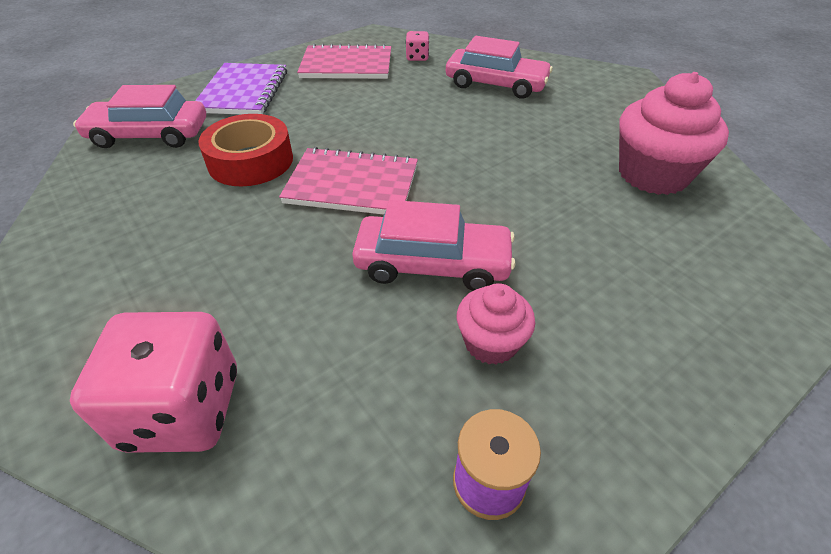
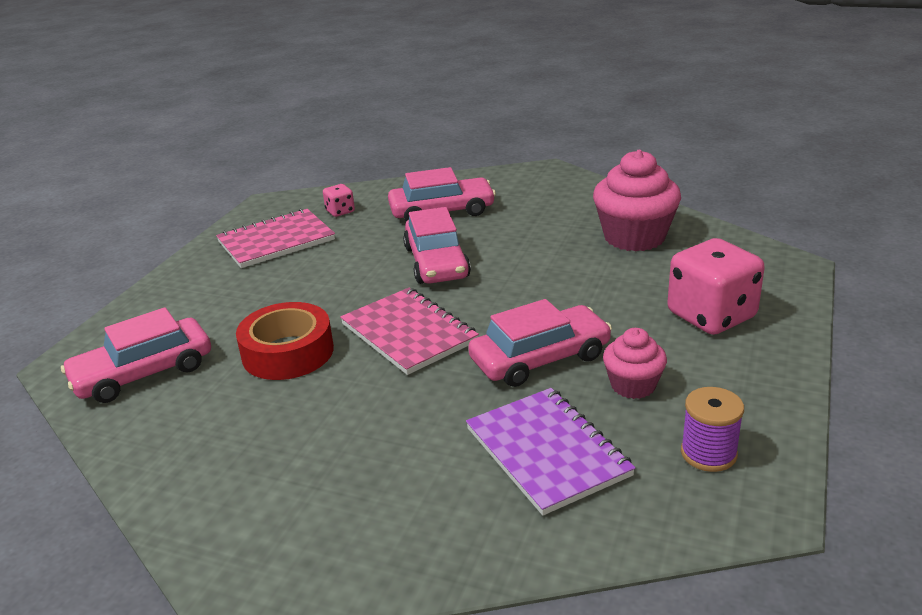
camera: 30 degrees left, 15 degrees down
pink dice [70,312,237,453] -> pink dice moved to [667,238,765,335]
purple notebook [195,63,287,115] -> purple notebook moved to [466,388,636,515]
pink notebook [279,147,418,215] -> pink notebook turned 75 degrees clockwise [340,288,479,375]
none -> pink car [403,207,471,284]

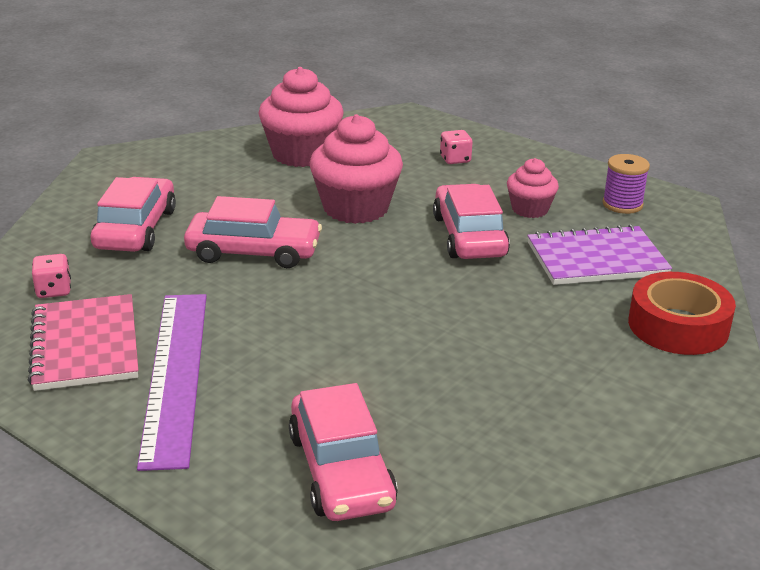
camera: 75 degrees left, 0 degrees up
red tape [236,302,334,380] -> red tape moved to [628,272,736,355]
pink notebook [340,288,479,375] -> none
pink dice [667,238,765,335] -> pink dice [440,130,473,164], size x0.46
none -> purple ruler [137,294,207,471]
none -> pink cupcake [310,114,403,224]

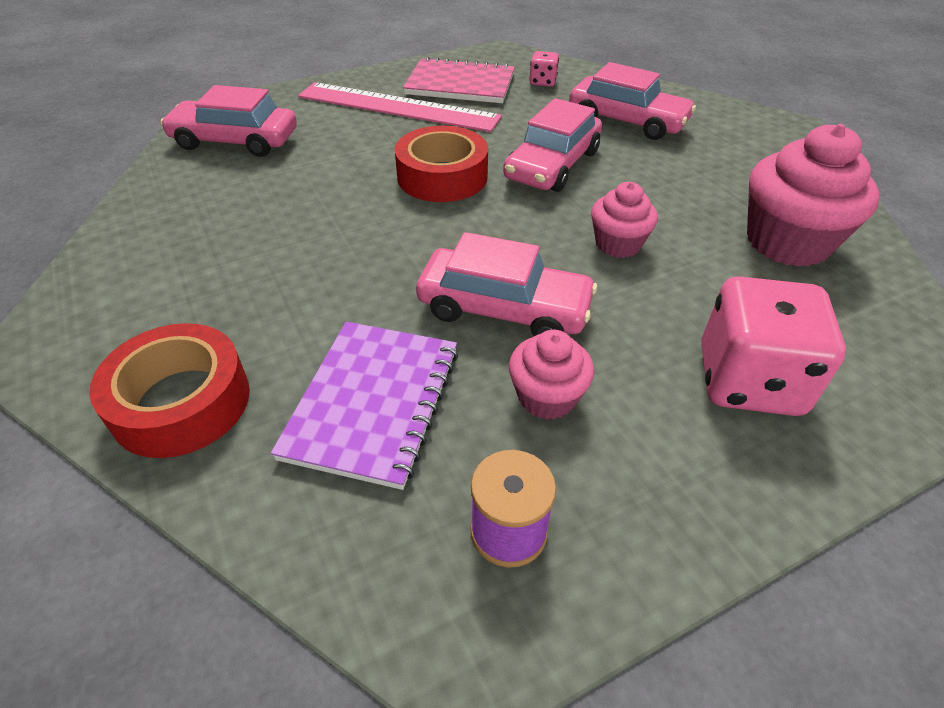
camera: 115 degrees right, 15 degrees up
purple ruler [137,294,207,471] -> pink ruler [298,82,502,132]
pink cupcake [310,114,403,224] -> pink cupcake [591,182,658,258], size x0.56
pink dice [440,130,473,164] -> pink dice [701,276,846,416], size x2.16
none -> red tape [395,126,488,202]

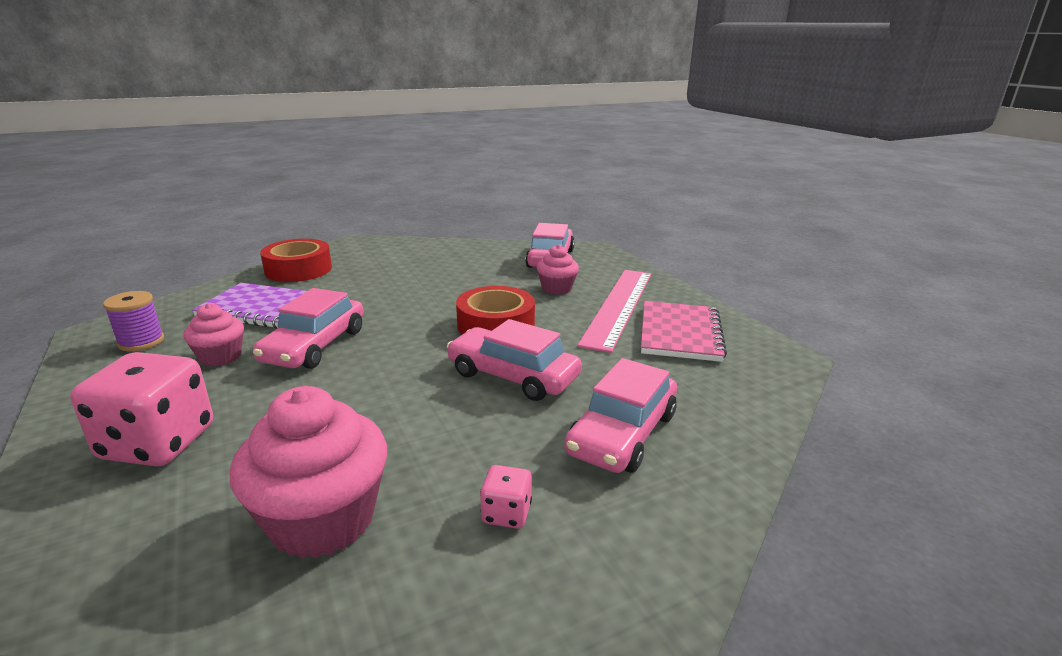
camera: 90 degrees right, 20 degrees down
pink dice [529,51,559,87] -> pink dice moved to [480,465,532,529]
pink cupcake [591,182,658,258] -> pink cupcake moved to [537,245,579,295]

